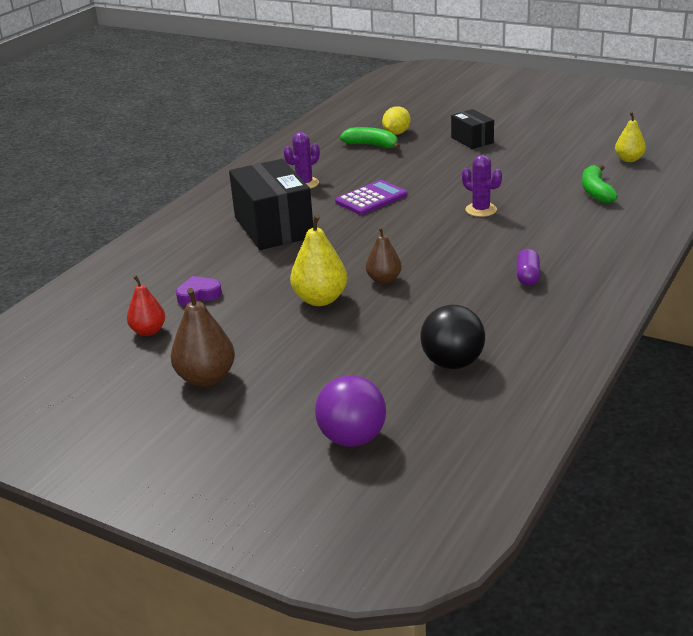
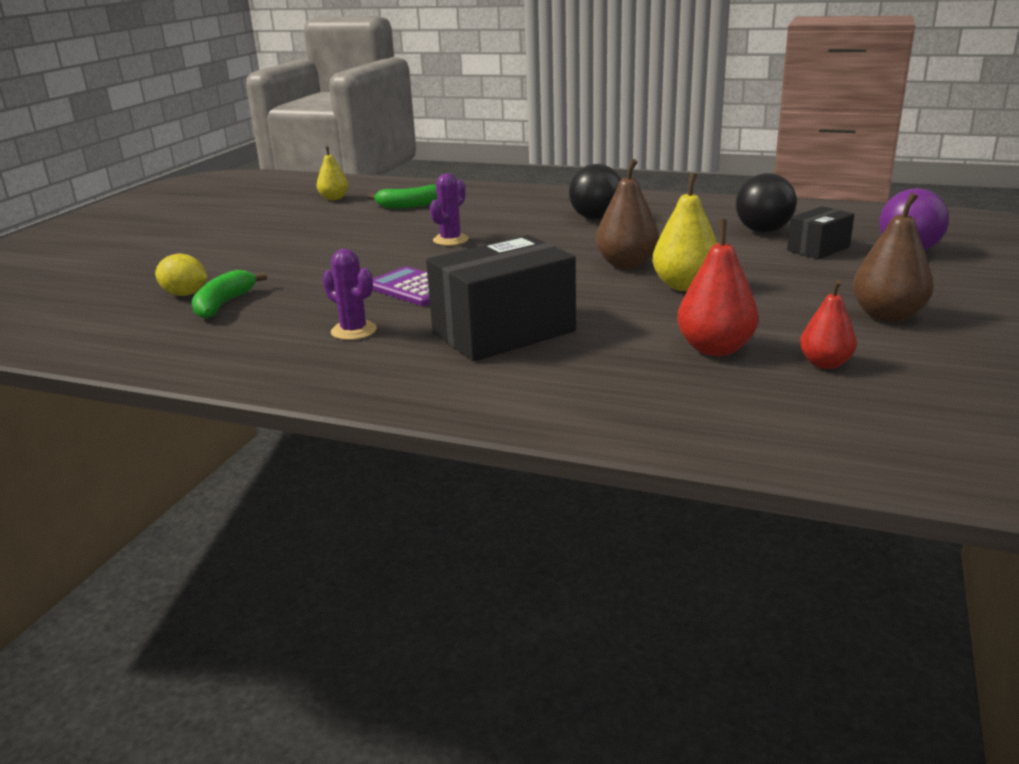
camera: 100 degrees left, 5 degrees down
purple heart [176,276,222,306] -> red pear [677,219,759,356]
brown pear [366,227,402,284] -> brown pear [596,159,659,269], size x1.54
black box [451,109,494,149] -> black box moved to [787,206,854,259]
purple capsule [516,249,541,286] -> black ball [569,164,622,220]

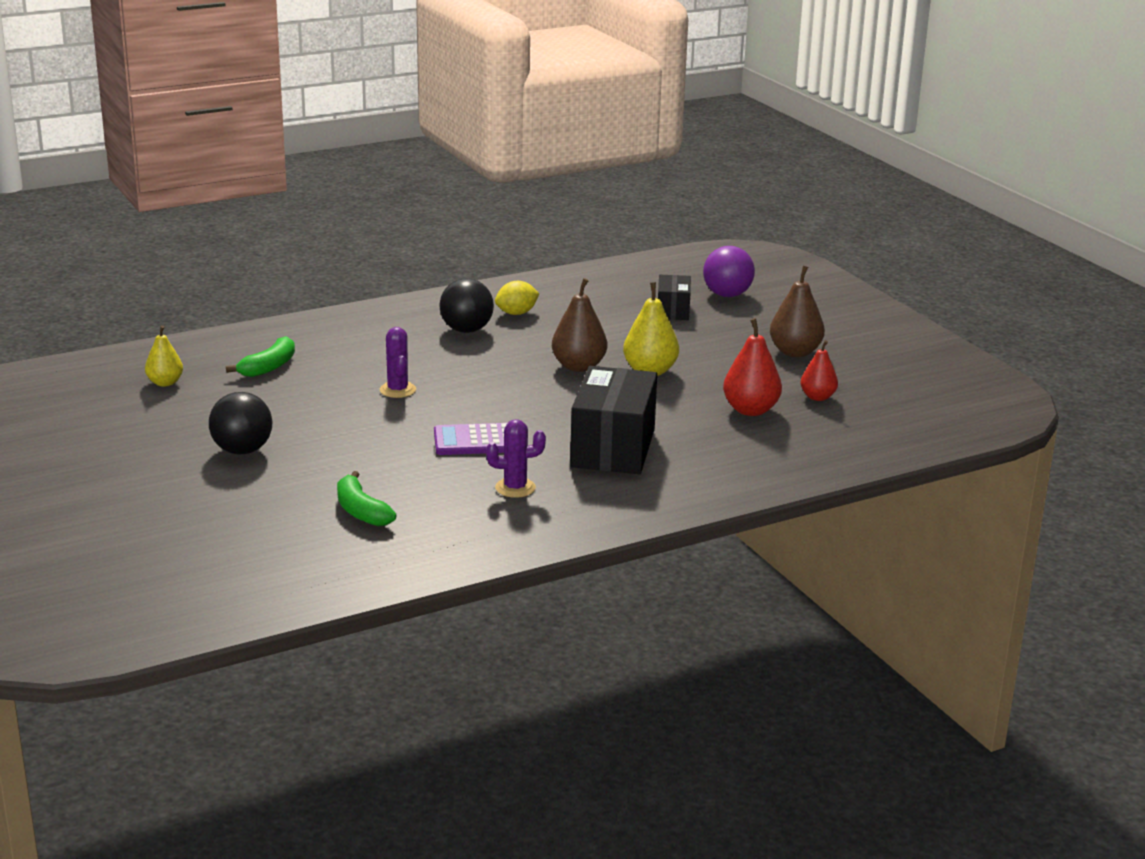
camera: 50 degrees left, 0 degrees up
yellow lemon [155,254,208,296] -> yellow lemon moved to [495,281,540,315]
black ball [736,173,797,233] -> black ball moved to [209,392,272,455]

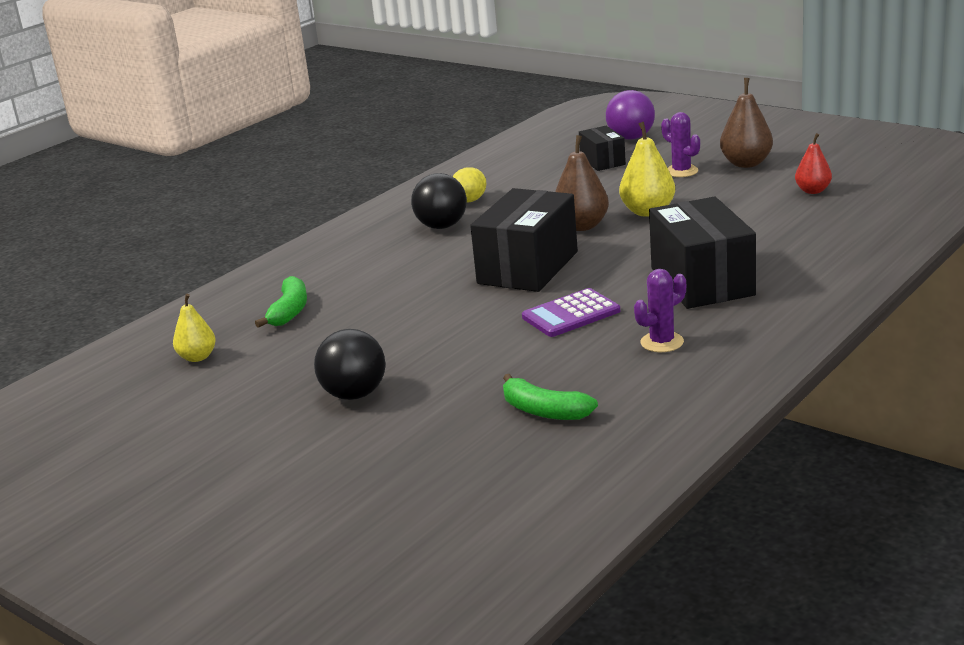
camera: 20 degrees left, 0 degrees up
purple cactus [380,327,416,398] -> purple cactus moved to [661,112,700,177]
red pear [723,318,782,416] -> none
none -> black box [470,188,578,292]

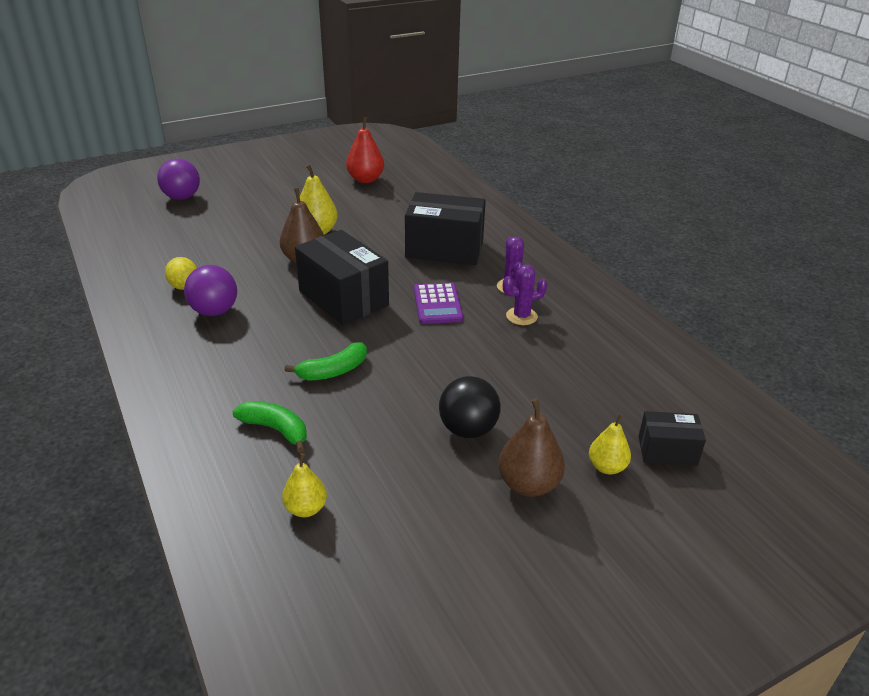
camera: 70 degrees left, 10 degrees up
black ball [411,173,467,229] -> purple ball [184,265,237,316]
green banana [503,374,598,420] -> green banana moved to [285,343,367,381]
black box [579,126,626,171] -> black box moved to [638,411,706,466]
purple cactus [661,112,700,177] -> purple cactus moved to [503,265,547,325]
brown pear [720,78,773,168] -> brown pear moved to [498,398,565,497]
red pear [795,133,832,194] -> red pear [346,117,384,183], size x1.54
none -> yellow pear [589,414,631,475]

